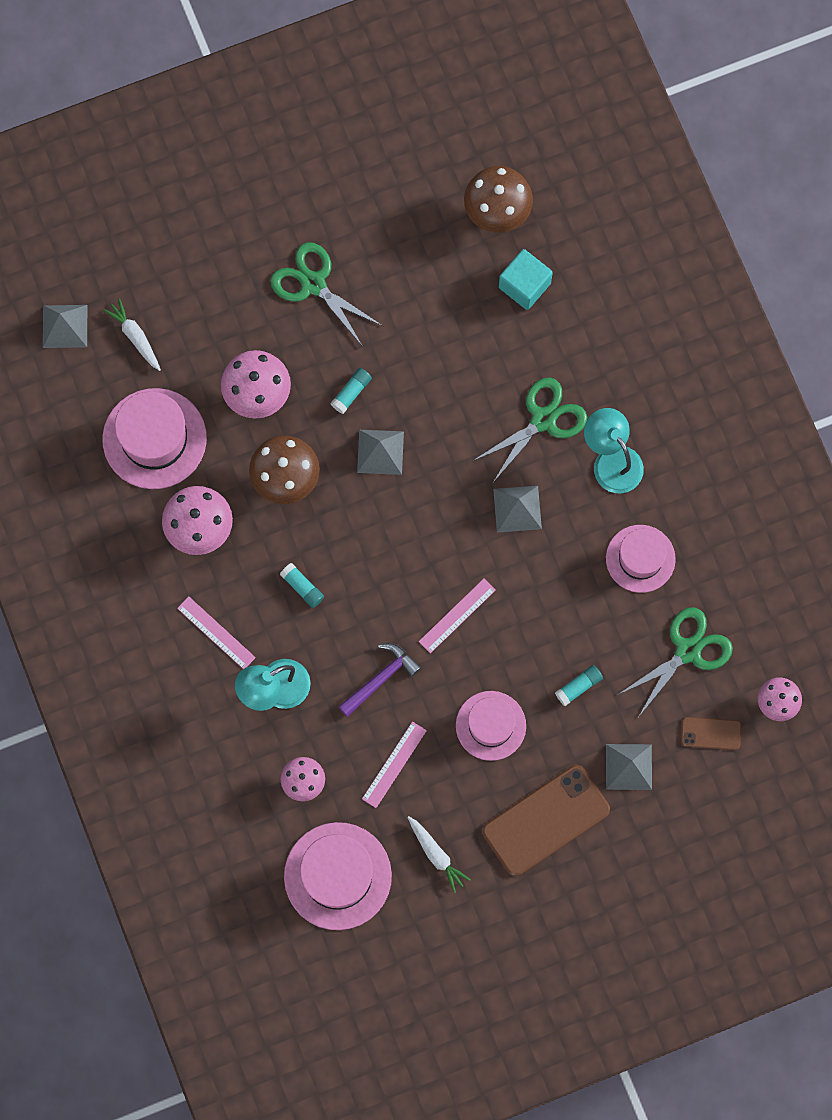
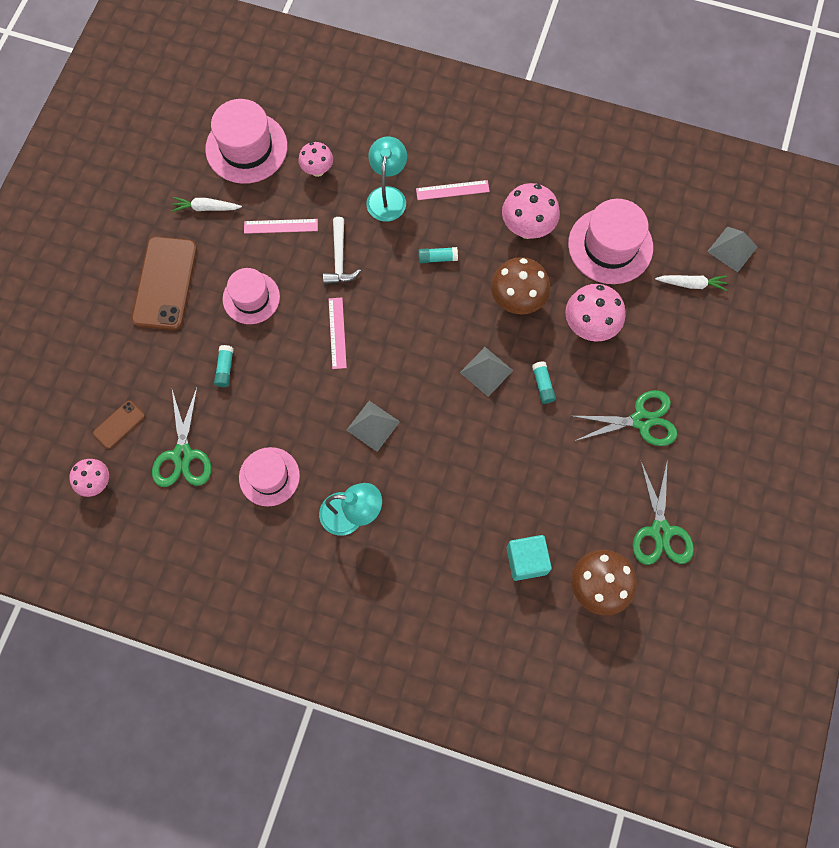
camera: 130 degrees right, 5 degrees down
purple hammer [338,643,421,717] -> white hammer [323,217,361,284]
pink ruler [362,721,427,808] -> pink ruler turned 75 degrees counterclockwise [244,219,318,234]
green scissors [473,378,587,482] -> green scissors moved to [633,459,694,565]
grey pyramid [606,744,652,790] -> none

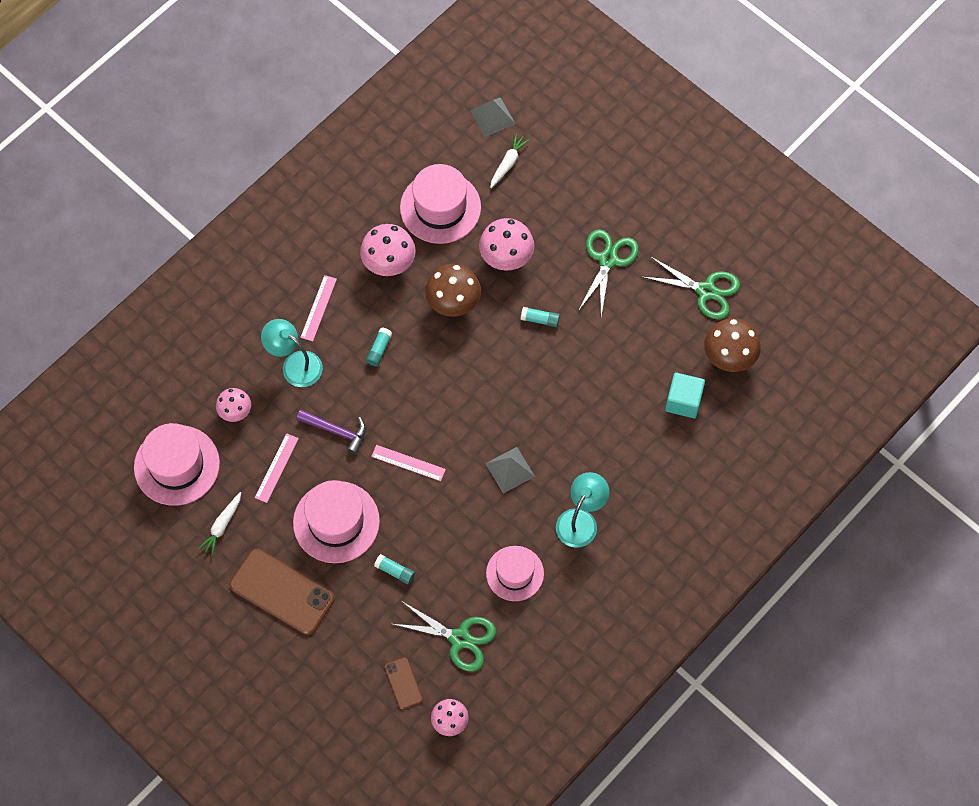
camera: 65 degrees left, 5 degrees down
pink hat [223,268,280,324] -> pink hat [293,480,380,563], size x1.51
white hammer [323,217,361,284] -> purple hammer [296,410,366,455]
grey pyramid [460,347,513,397] -> none

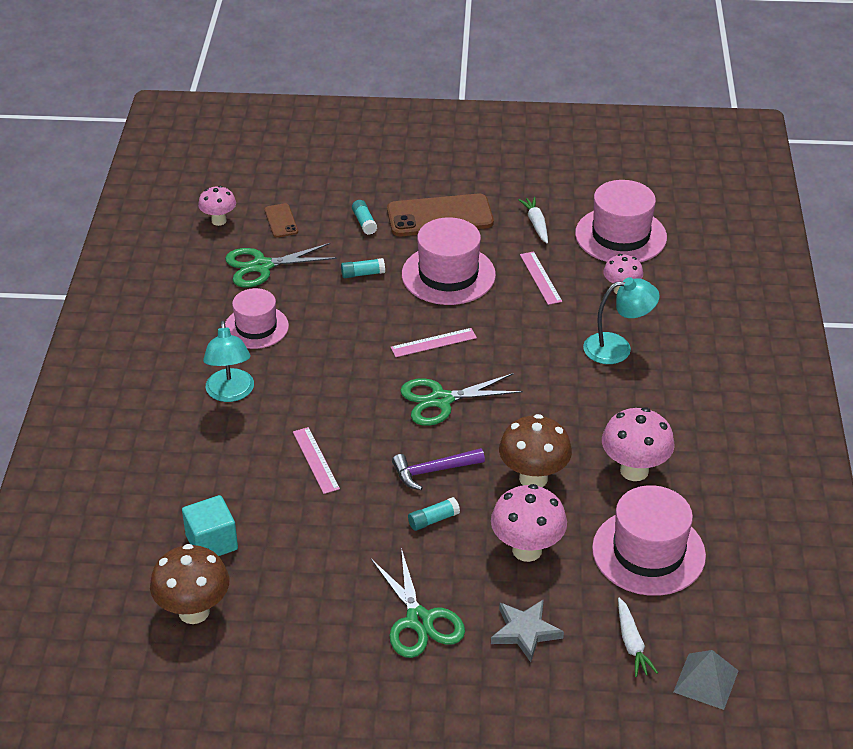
camera: 140 degrees right, 25 degrees down
purple hammer [296,410,366,455] -> purple hammer moved to [392,448,485,490]
pink ruler [300,275,337,341] -> pink ruler moved to [293,427,340,494]
turquoise glue stick [366,328,392,366] -> turquoise glue stick moved to [352,200,377,235]
brown phone [384,657,423,709] -> brown phone turned 45 degrees clockwise [264,203,298,238]
grey pyramid [485,447,535,493] -> none
green scissors [643,256,740,319] -> green scissors moved to [400,373,523,426]
none -> grey star [491,599,564,662]

